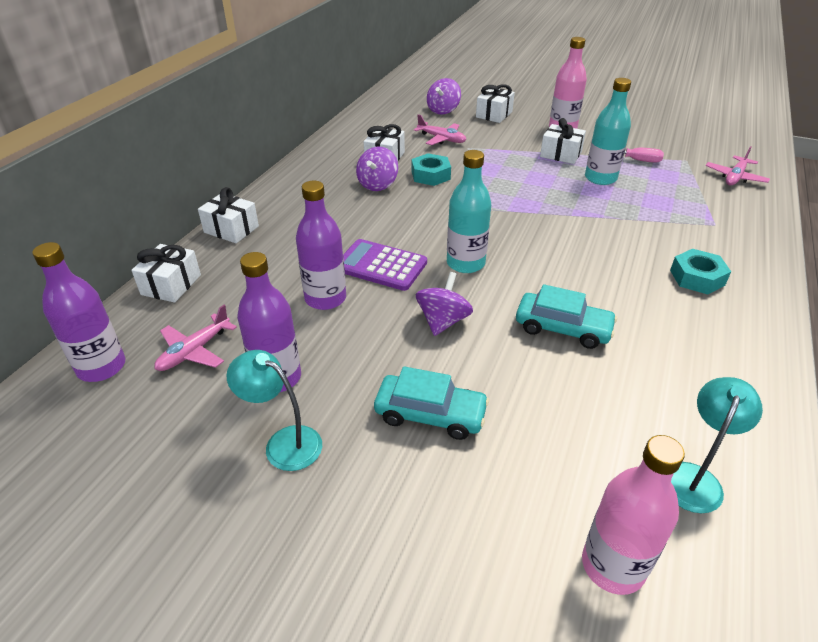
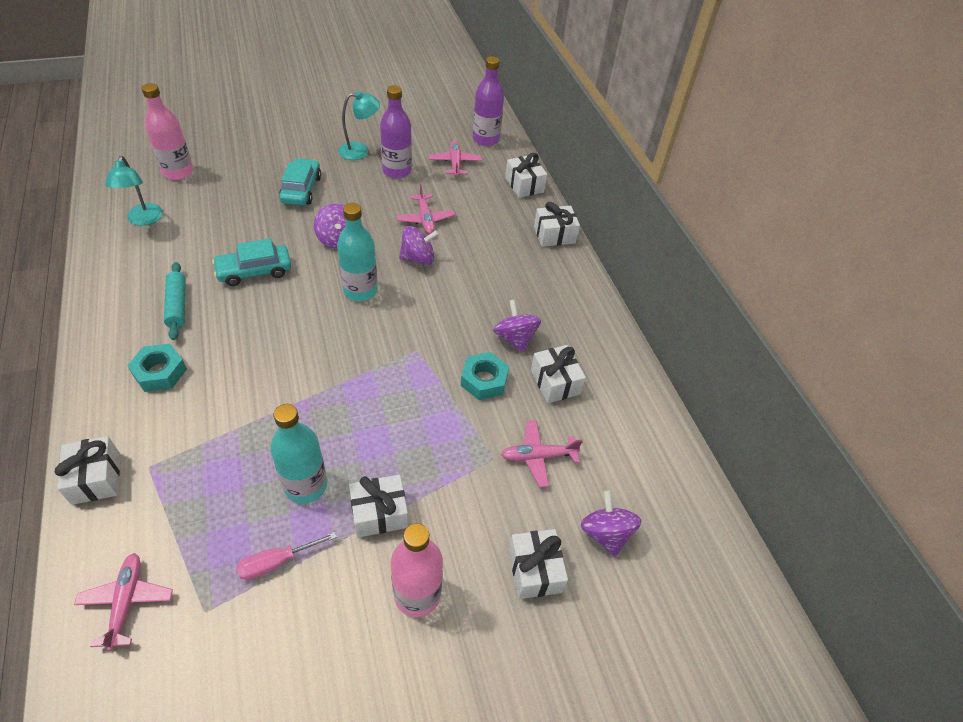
camera: 135 degrees right, 10 degrees up
purple bottle [296,181,346,310] -> pink plane [397,184,455,234]
purple calculator [343,239,427,291] -> purple spinning top [399,226,439,265]
turquoise car [374,366,489,440] -> turquoise car turned 120 degrees clockwise [279,158,321,206]
none -> white gift [55,436,120,505]
none -> turquoise rolling pin [164,262,186,340]

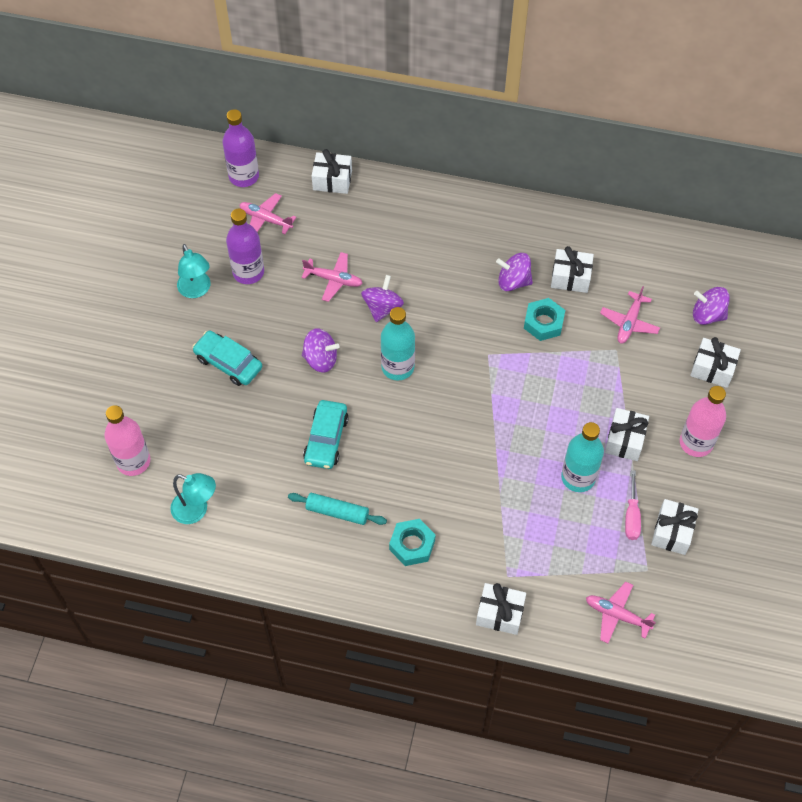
camera: 55 degrees left, 10 degrees up
turquoise lamp [338,91,380,160] -> turquoise lamp turned 135 degrees clockwise [177,244,210,298]
white gift [534,202,580,247] -> white gift moved to [651,499,699,555]

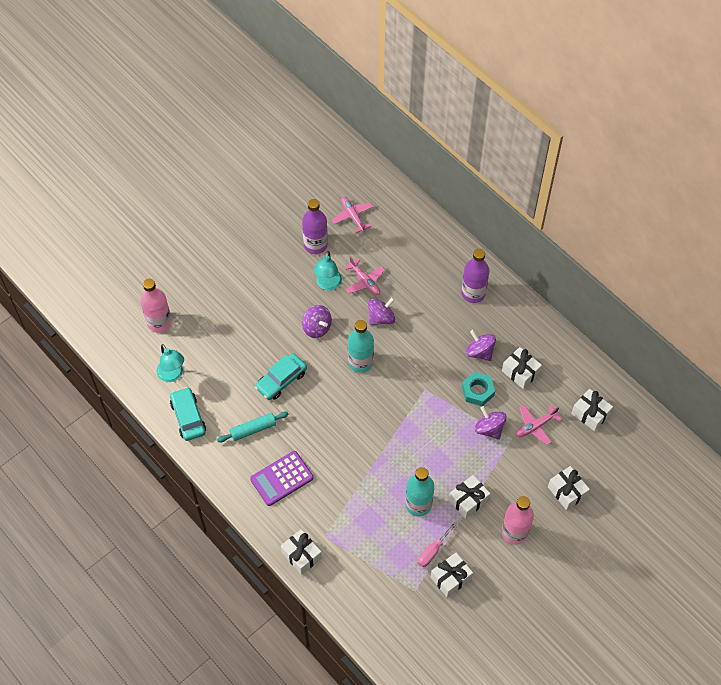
camera: 35 degrees right, 0 degrees up
turquoise lamp [177,244,210,298] -> turquoise lamp moved to [314,251,342,290]
turquoise car [192,331,262,386] -> turquoise car moved to [170,387,206,441]
purple bottle [222,109,259,187] -> purple bottle moved to [461,249,490,303]
turquoise rolling pin [288,493,387,525] -> turquoise rolling pin turned 75 degrees counterclockwise [217,412,289,442]
white gift [312,149,352,194] -> white gift moved to [571,389,613,432]
turquoise nut [389,519,436,566] -> purple calculator [250,451,314,506]
pink plane [586,582,656,643] -> none
purple spinning top [693,287,730,325] -> purple spinning top moved to [475,406,507,440]

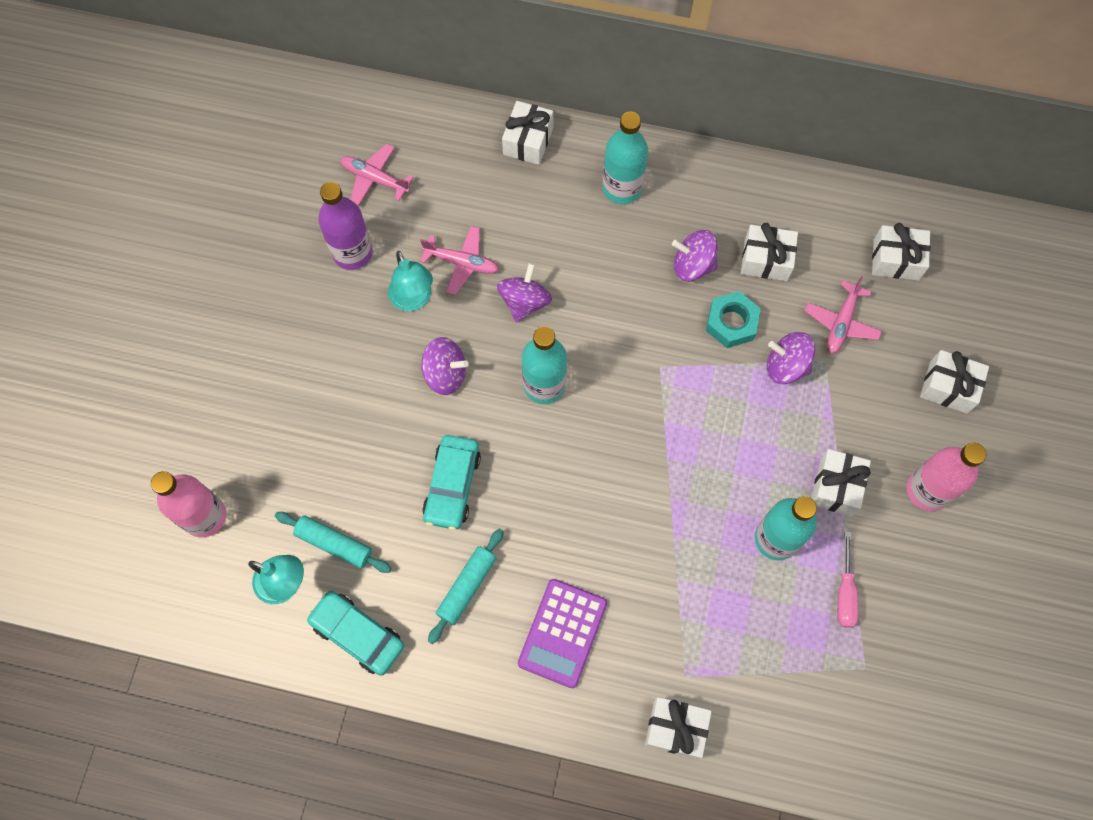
camera: 35 degrees left, 10 degrees up
white gift [431,553,473,598] -> white gift moved to [502,101,554,165]
purple bottle [461,249,490,303] -> turquoise bottle [602,112,648,204]
none -> turquoise rolling pin [275,512,392,573]

